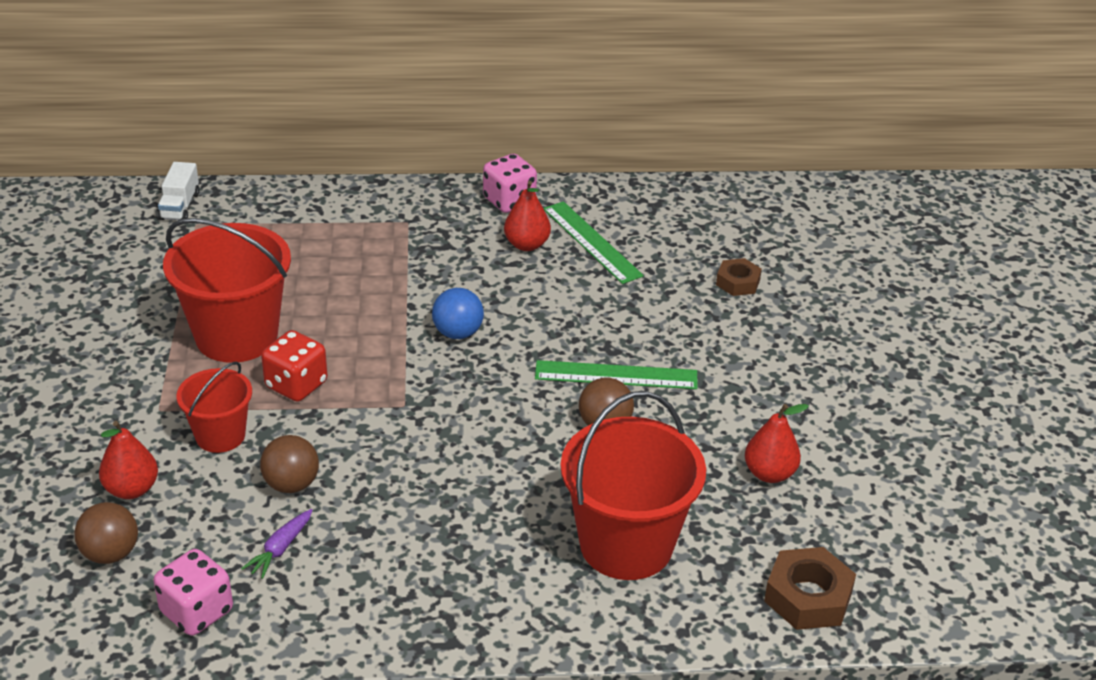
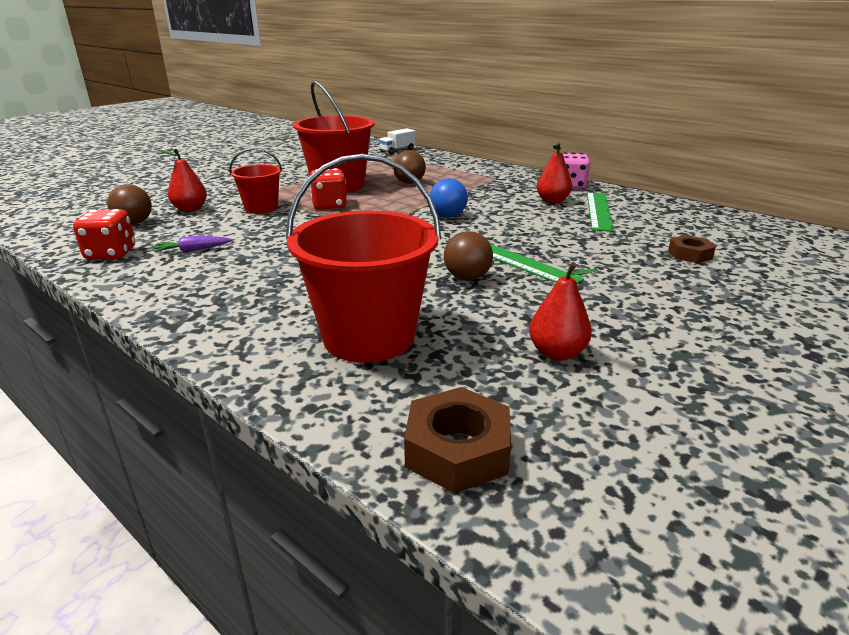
camera: 45 degrees right, 10 degrees down
pink dice [154,549,233,636] -> red dice [73,209,135,260]
brown ball [260,435,319,493] -> brown ball moved to [393,150,426,184]

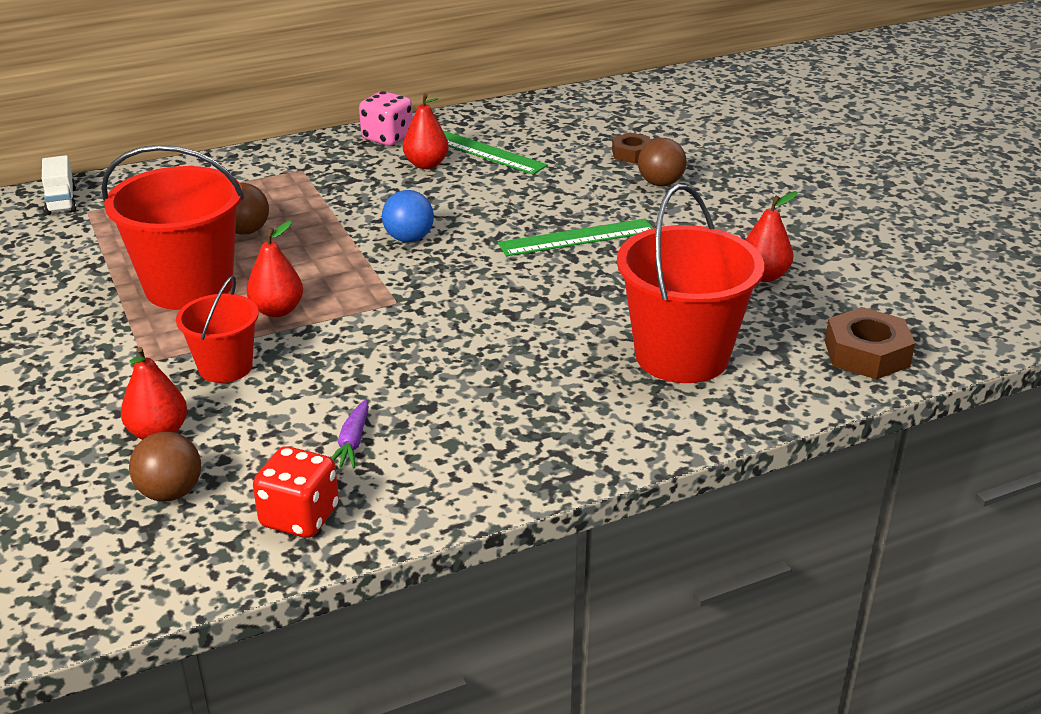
camera: 65 degrees left, 5 degrees up
red dice [310,168,347,210] -> red pear [246,221,303,317]
brown ball [444,231,493,281] -> brown ball moved to [638,138,686,186]

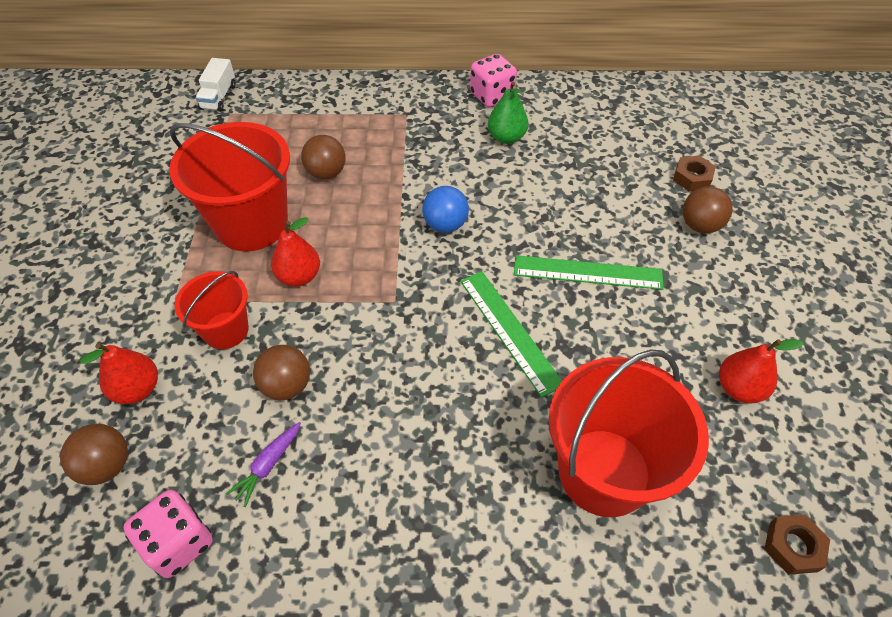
camera: 25 degrees right, 20 degrees up
red dice [253,446,339,538] -> pink dice [123,490,213,578]
red pear [403,93,449,169] -> green pear [488,82,528,144]
green ruler [443,131,548,175] -> green ruler moved to [460,271,562,398]
brown nut [825,307,915,379] -> brown nut [765,515,830,575], size x0.64
none -> brown ball [253,345,310,400]

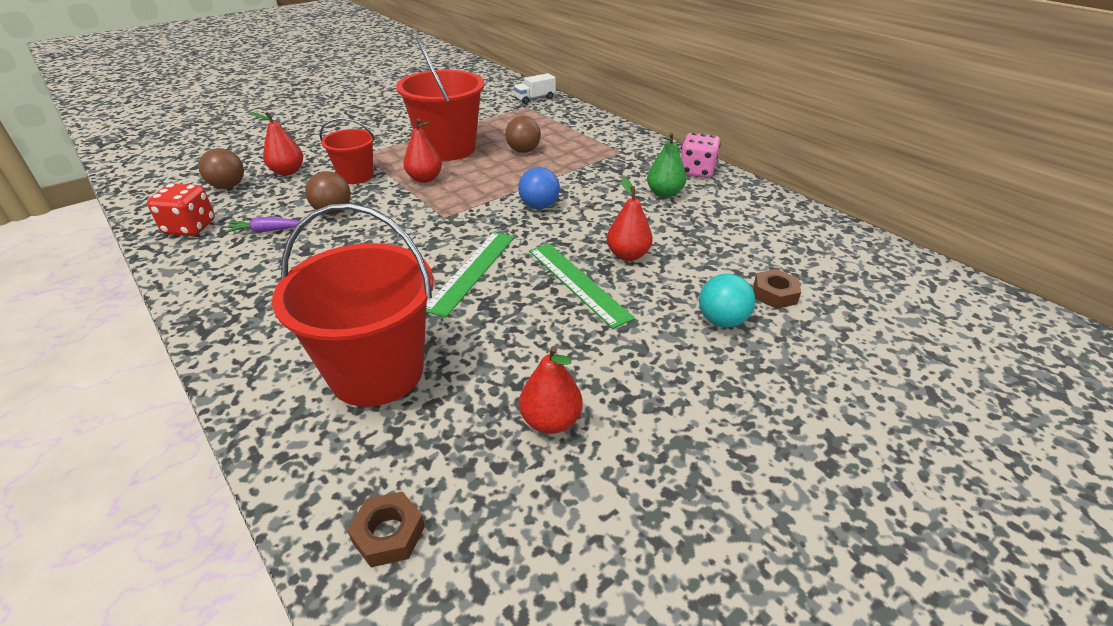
camera: 50 degrees right, 15 degrees down
pink dice [123,490,213,578] -> red dice [147,184,215,236]
brown ball [683,186,733,233] -> turquoise ball [699,274,755,328]
none -> red pear [607,177,653,261]

